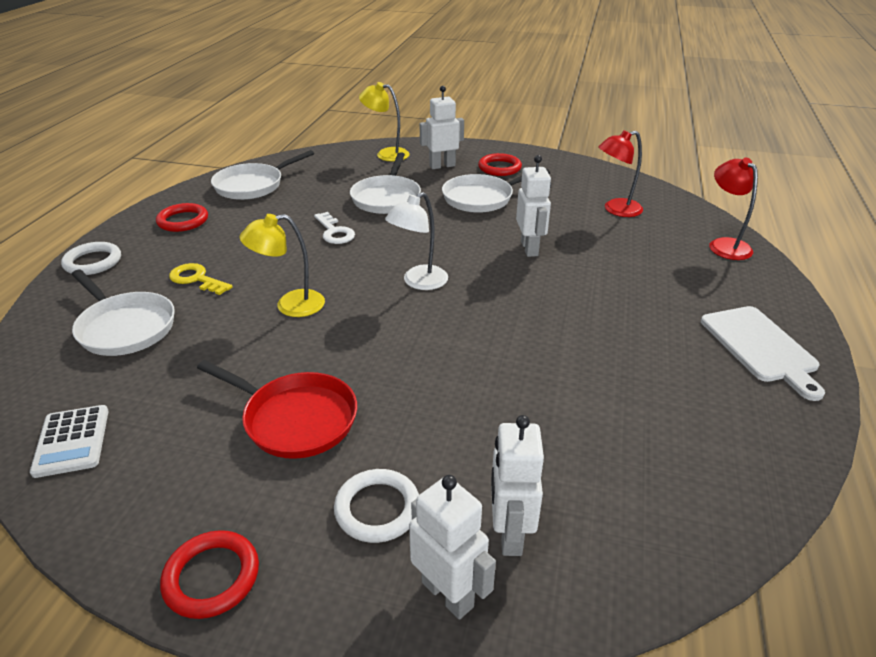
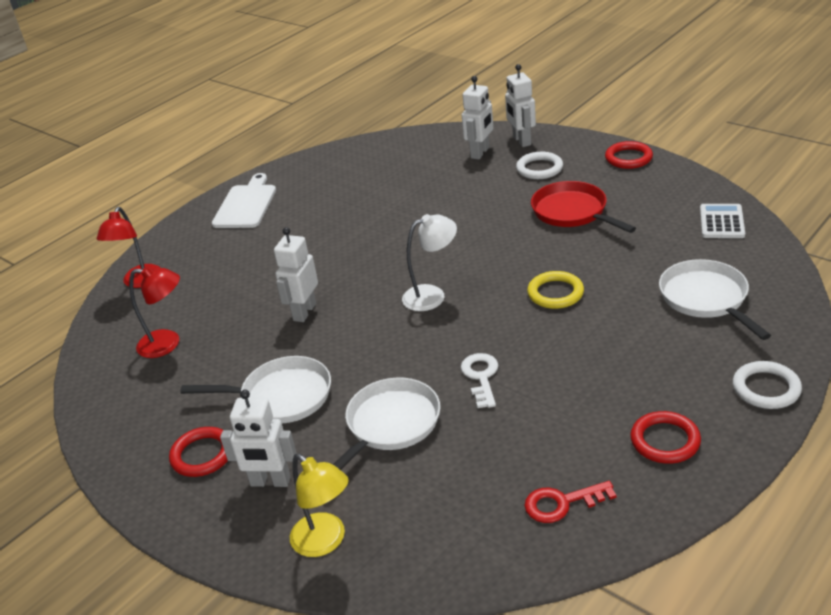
camera: 150 degrees left, 0 degrees up
yellow key [169,263,232,295] -> none
white pan [211,150,314,200] -> red key [524,481,616,523]
yellow lamp [240,214,325,317] -> yellow ring [527,271,584,309]

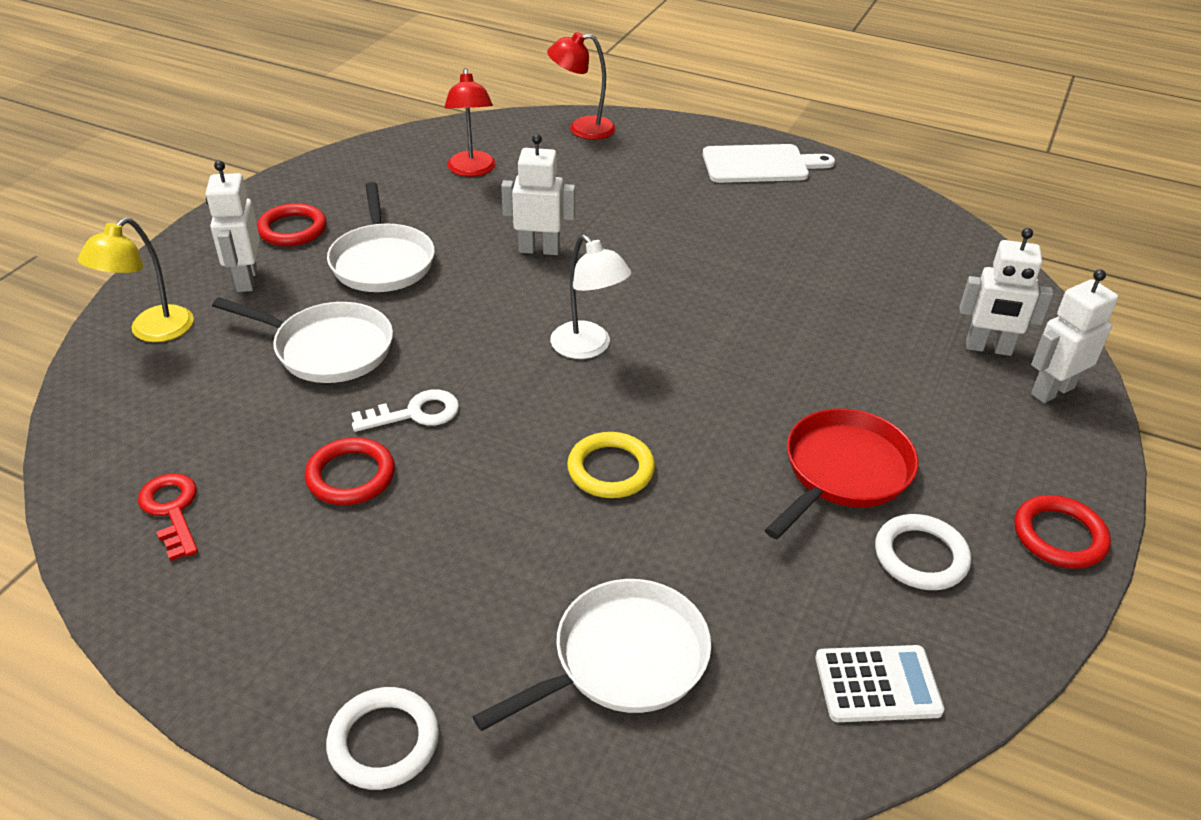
camera: 70 degrees right, 5 degrees up
white ring [516,152,563,179] -> white ring moved to [875,514,971,590]
red ring [630,411,701,464] -> red ring moved to [305,437,395,505]

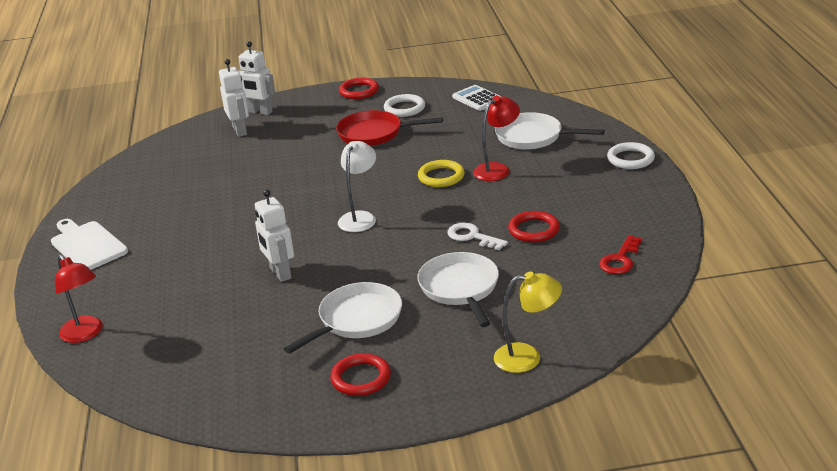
camera: 120 degrees left, 10 degrees down
white robot [206,160,260,292] -> none
red lamp [444,68,496,177] -> red lamp moved to [473,96,520,181]

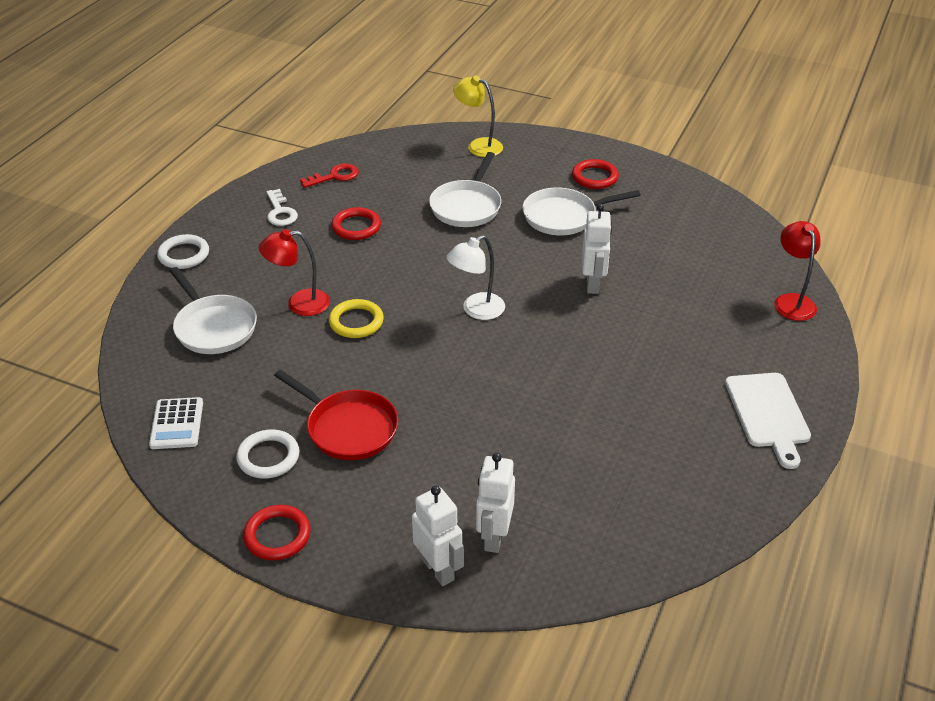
camera: 150 degrees left, 10 degrees up
white key [447,222,508,250] -> white key moved to [266,189,298,226]

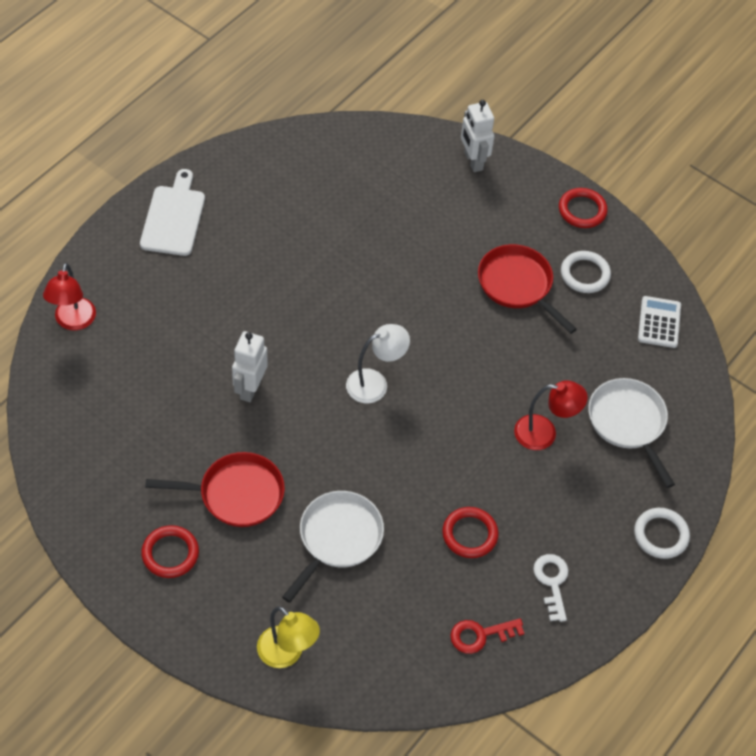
camera: 170 degrees left, 15 degrees up
yellow ring [329,299,384,338] -> none
white robot [476,453,515,553] -> none
white pan [523,188,641,235] -> red pan [145,452,285,527]

